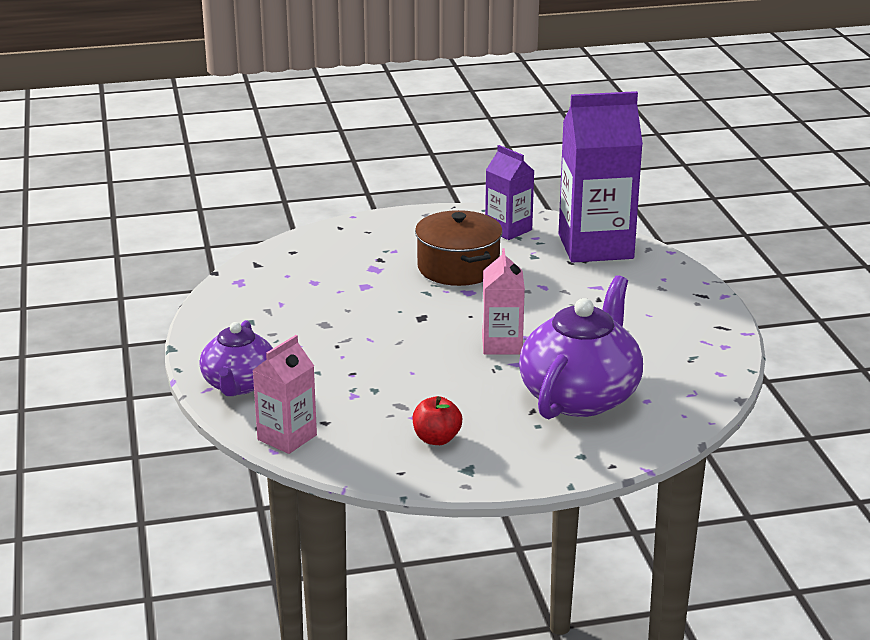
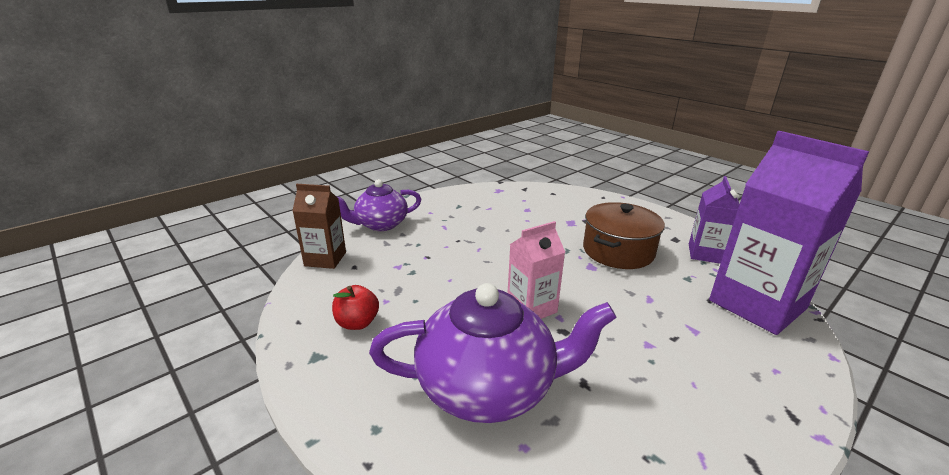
camera: 60 degrees right, 0 degrees up
pink carton [253,335,317,454] -> brown carton [292,184,346,269]

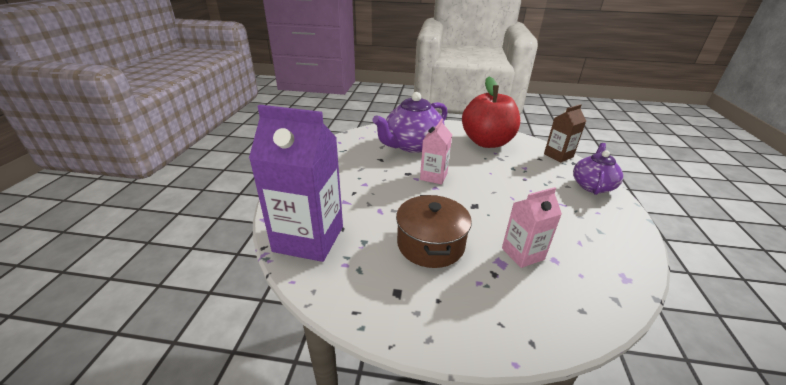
camera: 140 degrees right, 5 degrees up
red apple [332,285,379,330] -> red apple [462,77,520,148], size x2.45
purple carton [689,176,739,264] -> none
none -> pink carton [502,187,562,268]

